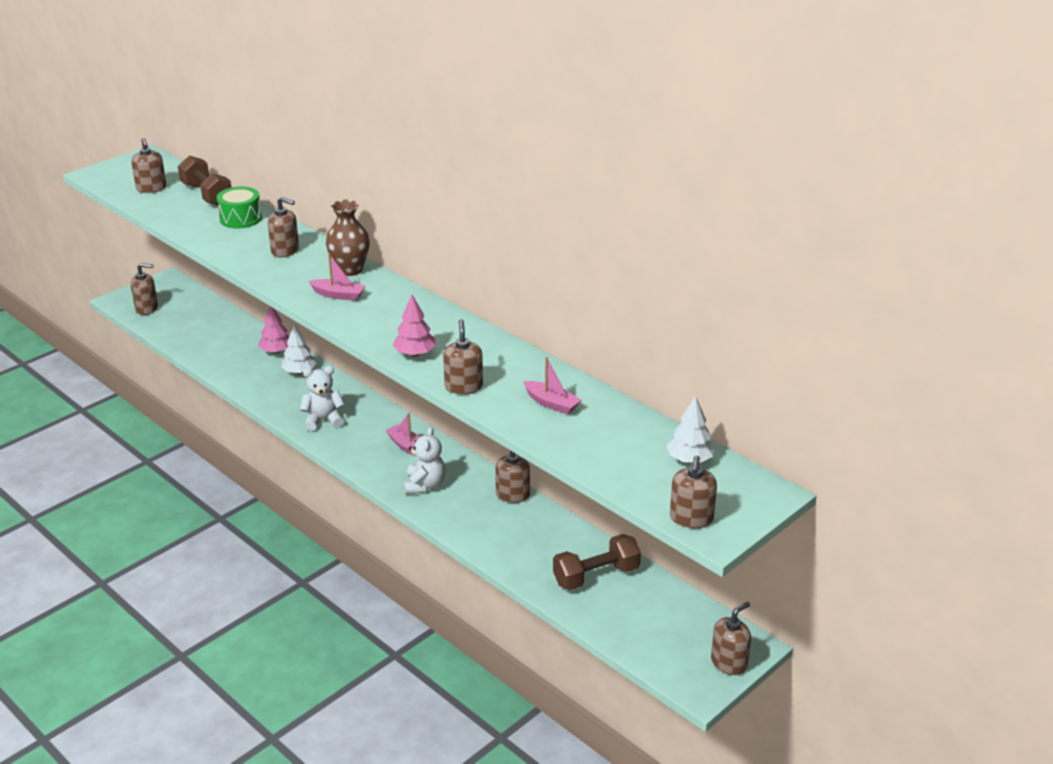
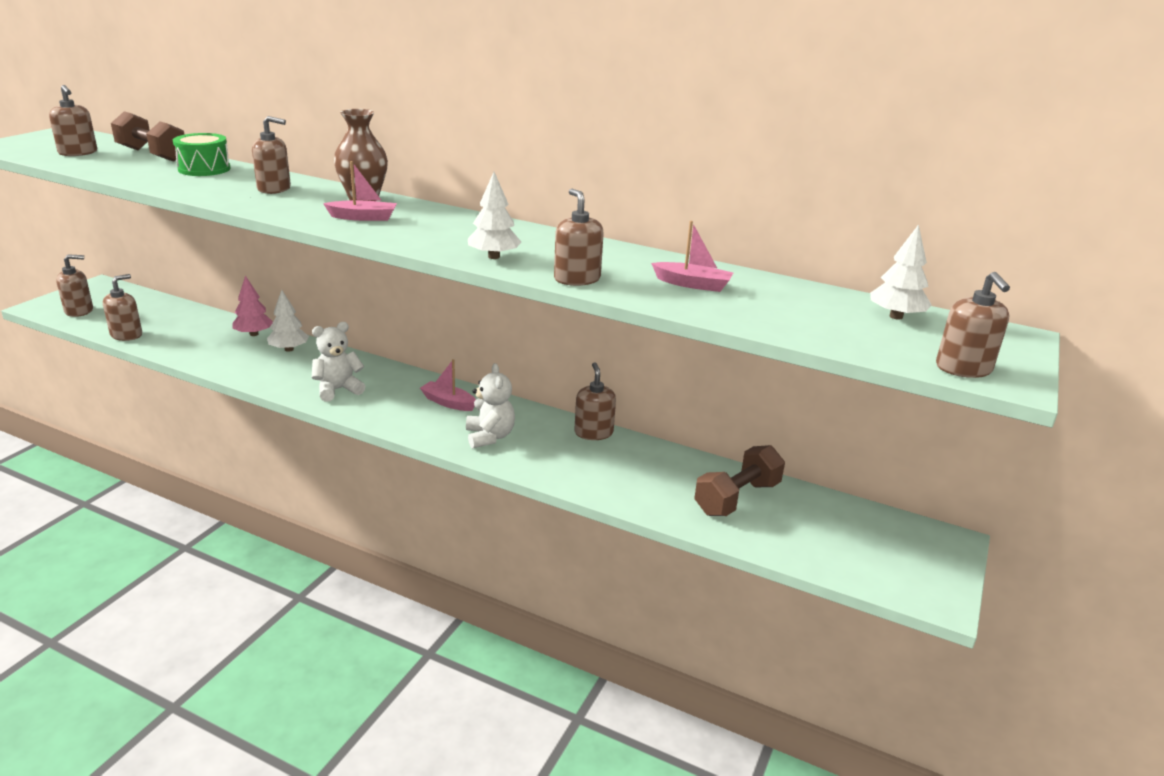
camera: 20 degrees left, 5 degrees down
pink tree [393,294,436,357] -> white tree [468,172,521,259]
brown soap dispenser [711,602,751,675] -> brown soap dispenser moved to [103,274,142,341]

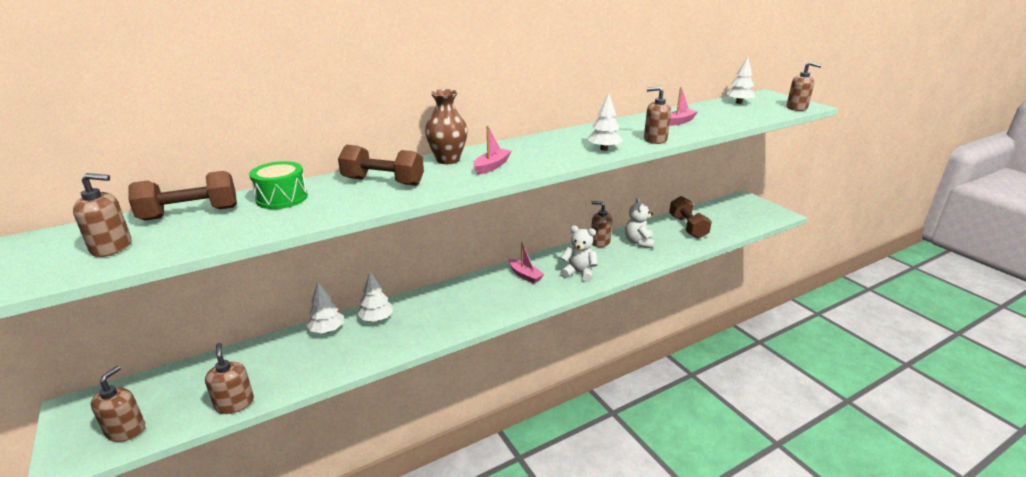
camera: 55 degrees left, 0 degrees up
pink tree [232,275,273,336] -> white tree [306,282,344,333]
brown soap dispenser [252,116,291,194] -> brown dumbbell [338,145,424,186]
white teddy bear [312,322,366,402] -> white teddy bear moved to [625,197,655,248]
pink boat [420,359,476,411] -> pink boat turned 105 degrees counterclockwise [509,242,544,284]

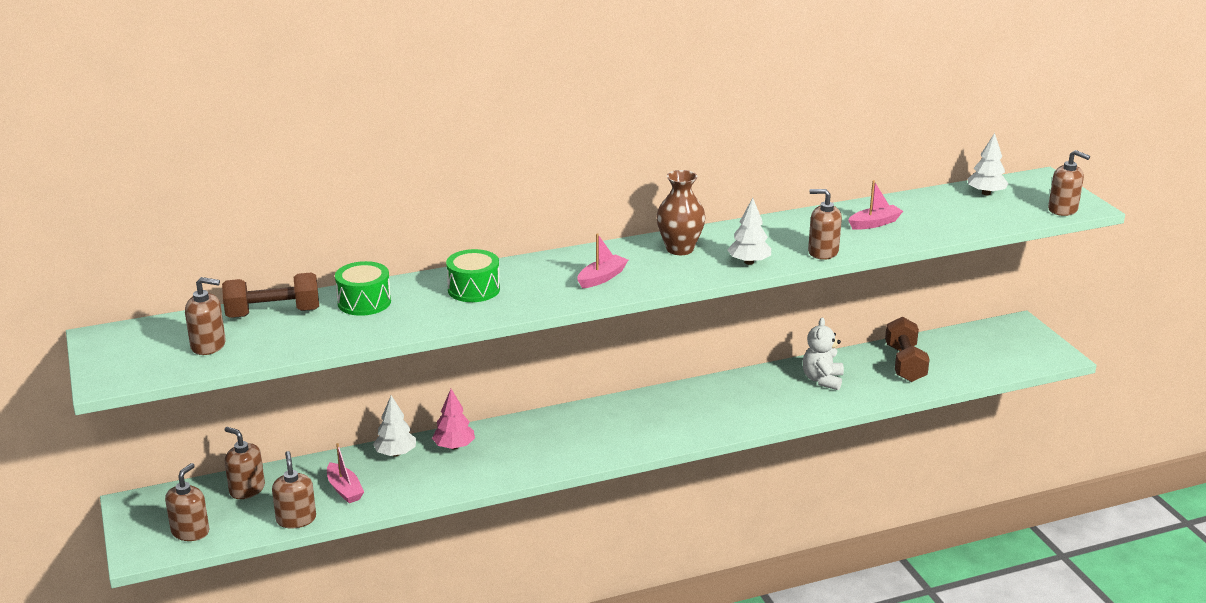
camera: 10 degrees right, 0 degrees up
brown dumbbell [338,145,424,186] -> green drum [446,249,500,302]
white tree [357,272,393,322] -> pink tree [432,389,475,449]
brown vase [425,89,468,164] -> brown vase moved to [657,170,706,255]
pink boat [509,242,544,284] -> pink boat moved to [327,443,364,503]
white teddy bear [560,226,598,282] -> none
brown soap dispenser [591,201,612,247] -> brown soap dispenser moved to [225,427,265,499]

